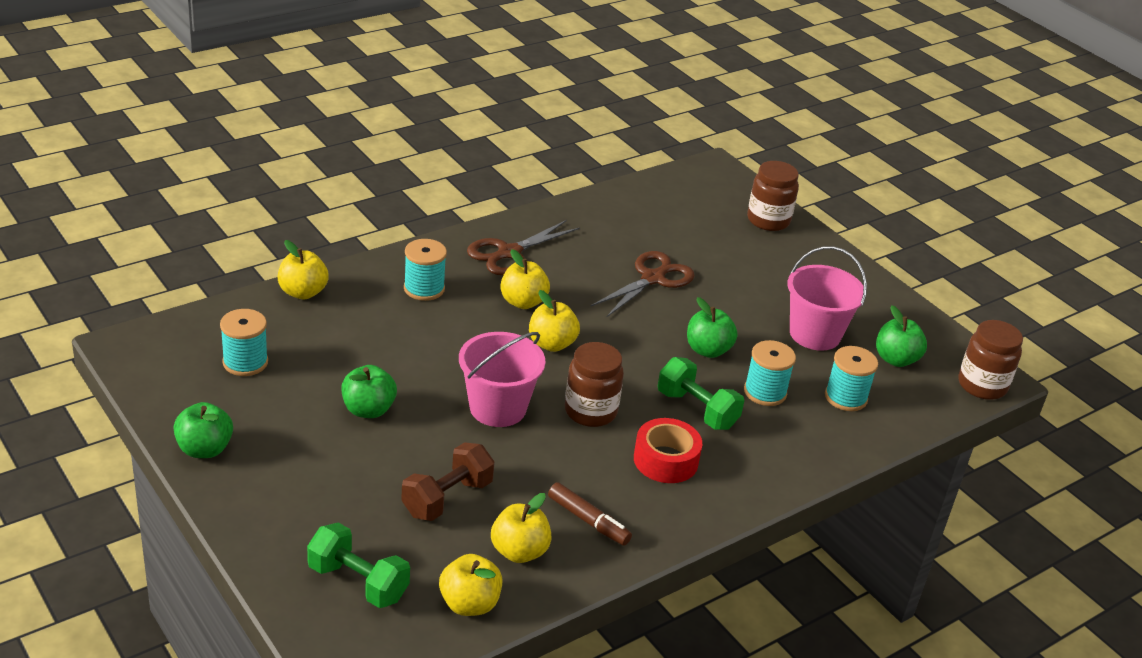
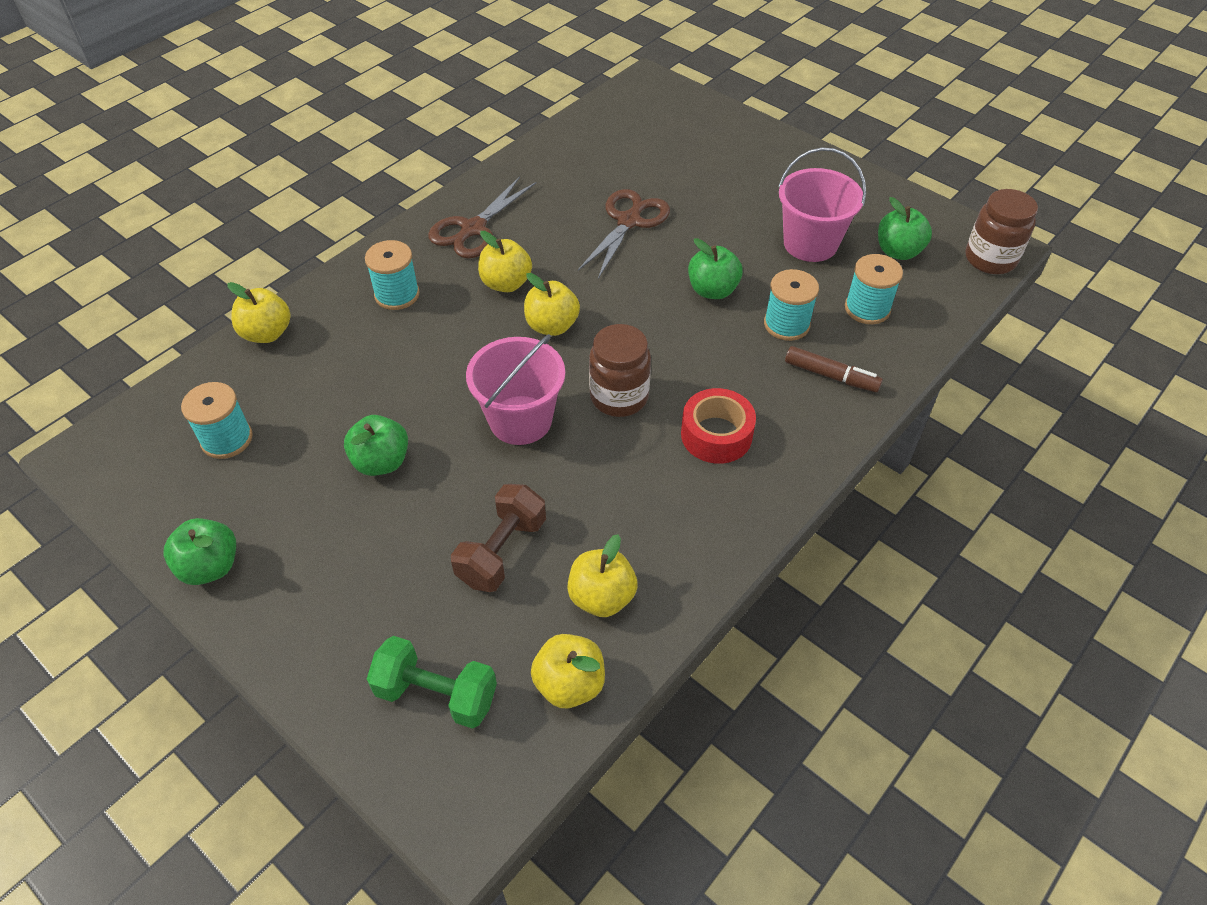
camera: 10 degrees left, 15 degrees up
brown marker [548,482,632,546] -> brown marker moved to [785,346,883,392]
green dumbbell [658,357,744,430] -> none
brown jar [747,161,799,231] -> none

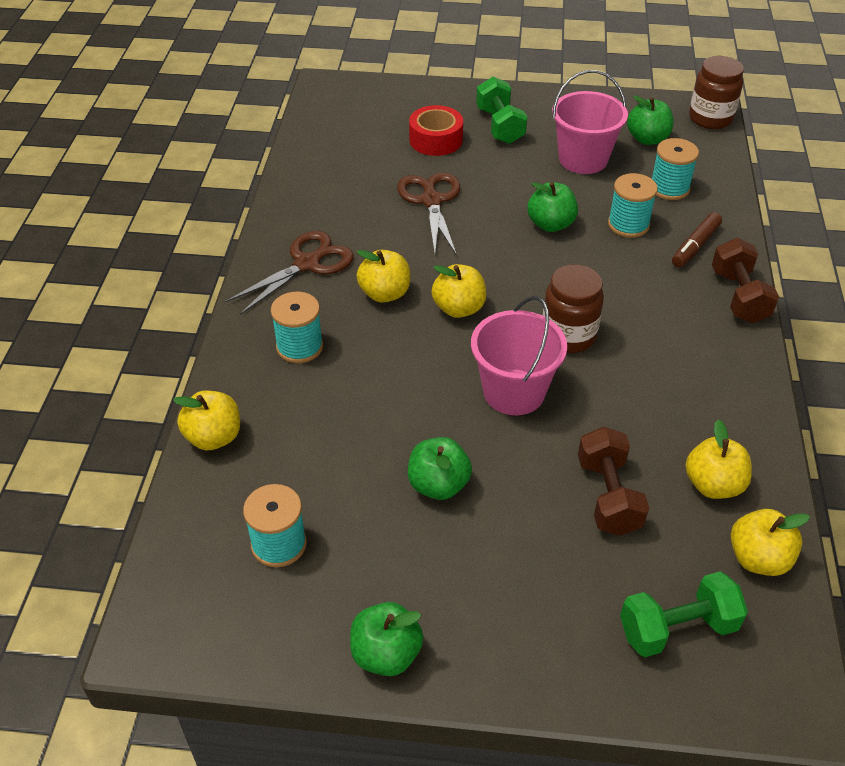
camera: 35 degrees left, 5 degrees down
brown scissors [428,176,537,258] -> brown scissors turned 135 degrees counterclockwise [225,231,354,315]
red tape [681,388,756,464] -> red tape moved to [409,105,463,156]
brown marker [785,346,883,392] -> brown marker turned 135 degrees clockwise [672,212,722,267]
none -> green dumbbell [476,77,527,144]
none -> brown dumbbell [712,238,779,323]

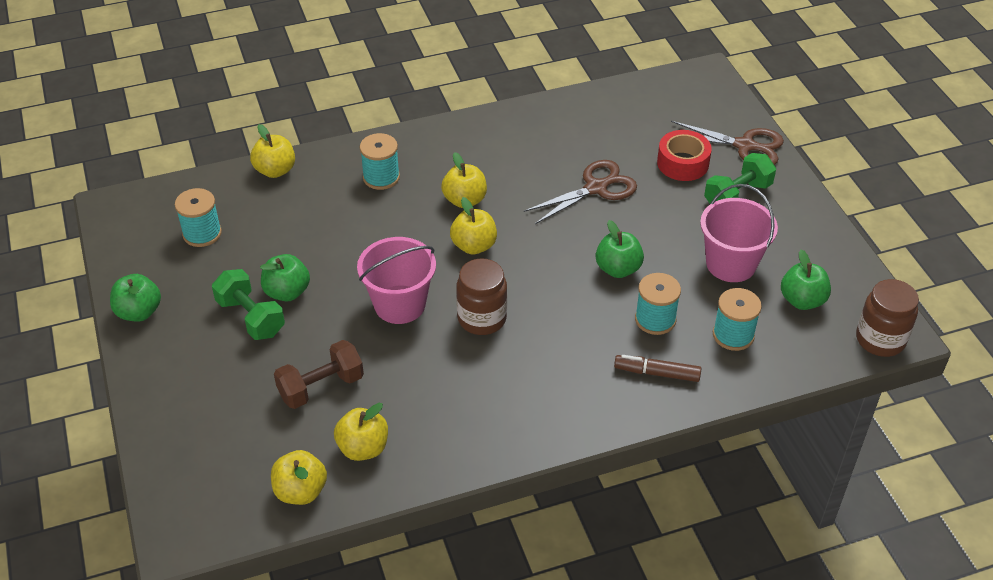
camera: 65 degrees right, 0 degrees up
brown scissors [225,231,354,315] -> brown scissors moved to [671,121,784,165]
green dumbbell [620,571,748,657] -> green dumbbell moved to [212,269,285,340]
brown dumbbell [712,238,779,323] -> none

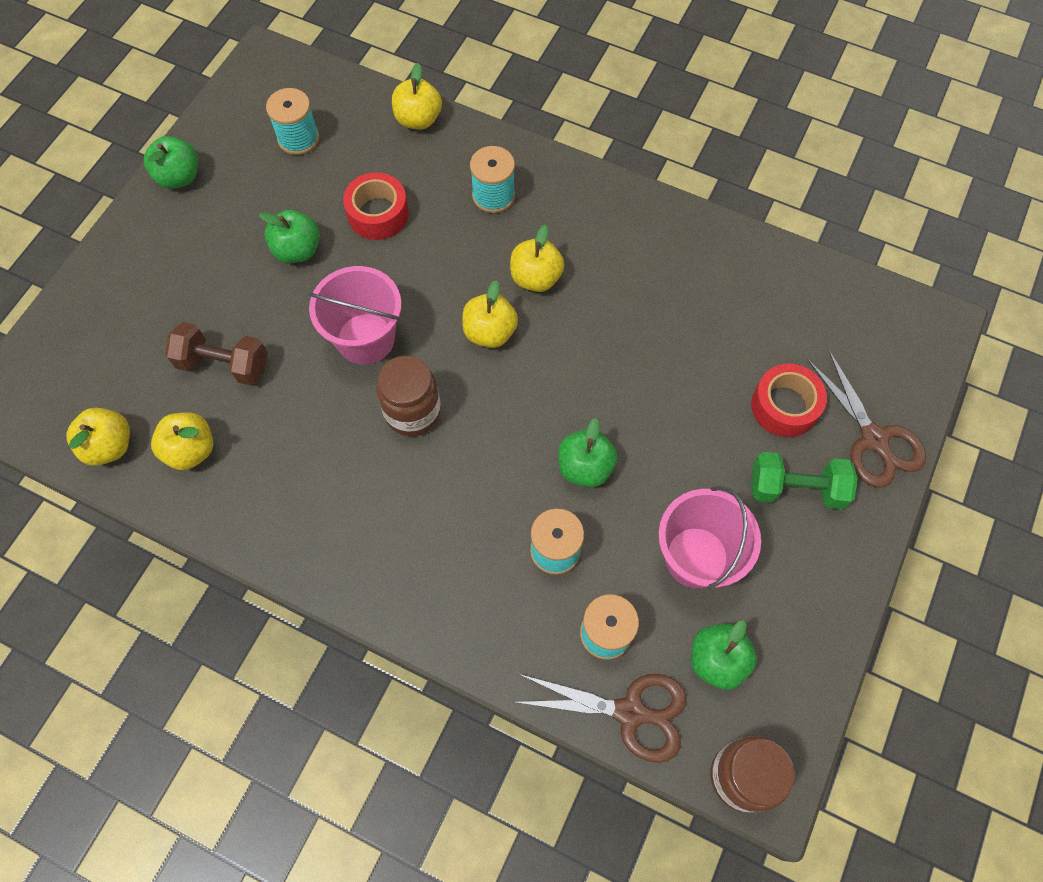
camera: 45 degrees right, 20 degrees up
green dumbbell [212,269,285,340] -> none
brown scissors [524,160,637,224] -> brown scissors moved to [515,674,687,763]
brown marker [614,355,701,382] -> none
none -> red tape [343,172,409,240]

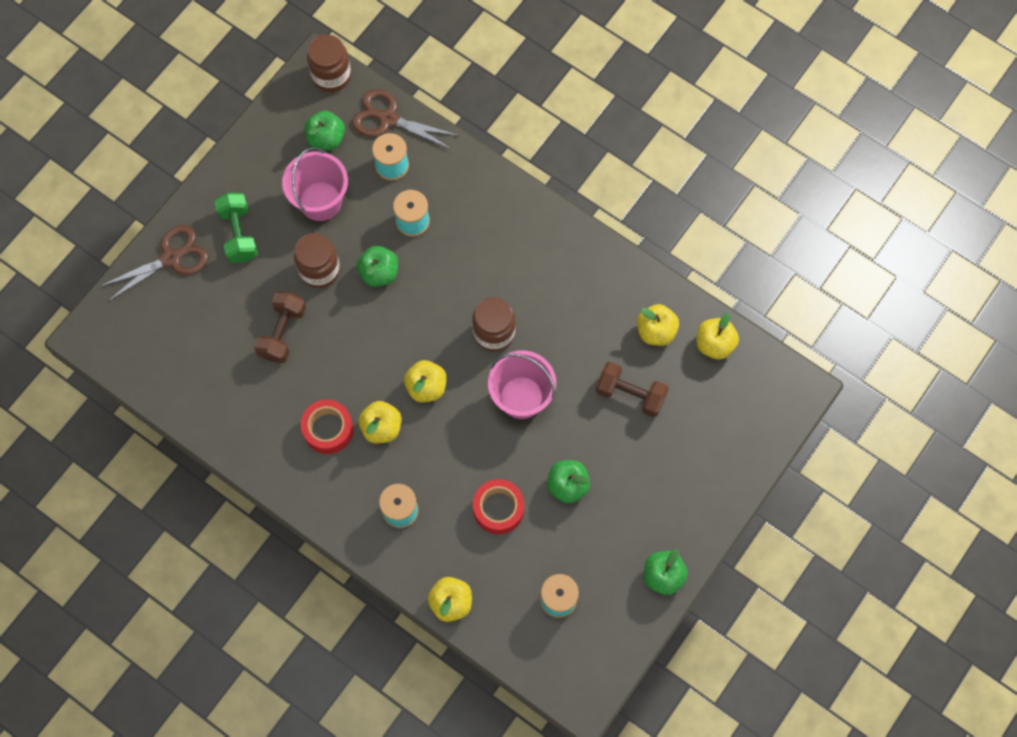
camera: 170 degrees left, 5 degrees up
red tape [751,364,827,437] -> red tape moved to [301,400,354,454]
green dumbbell [751,452,858,510] -> green dumbbell turned 60 degrees clockwise [214,193,258,263]
brown scissors [808,349,926,488] -> brown scissors turned 75 degrees clockwise [99,225,208,301]
none -> brown dumbbell [254,291,306,363]
none -> brown jar [294,233,340,288]

